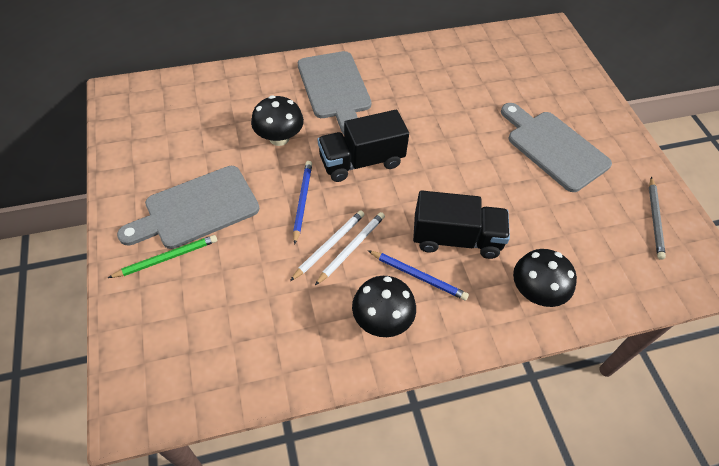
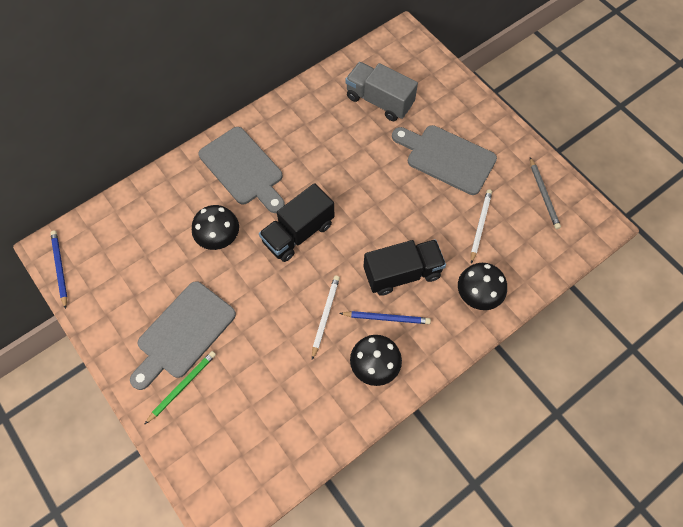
camera: 20 degrees left, 10 degrees up
white pencil [290,210,365,281] -> white pencil moved to [471,190,492,264]
blue pencil [293,161,312,245] -> blue pencil moved to [50,231,67,309]
none -> grey truck [345,62,418,121]

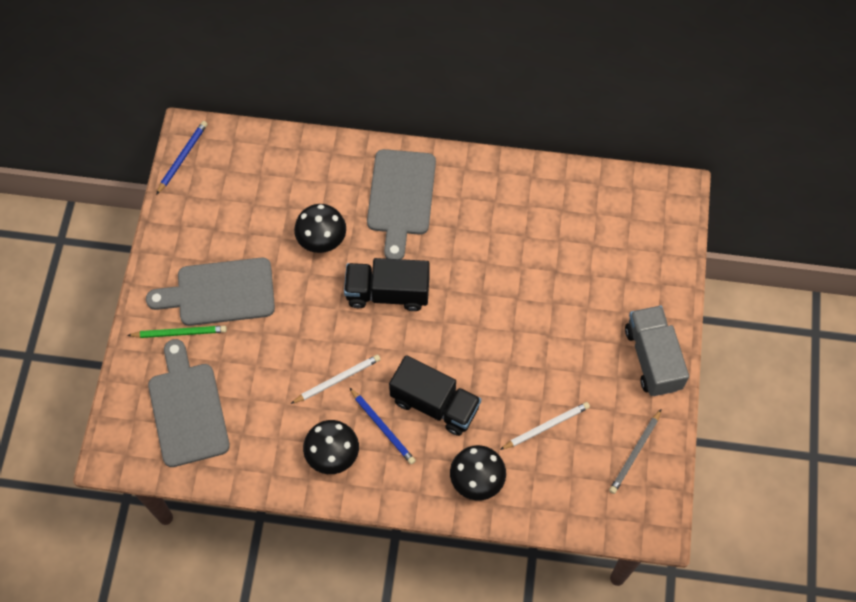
camera: 45 degrees right, 0 degrees up
grey truck [345,62,418,121] -> grey truck moved to [625,305,689,396]
grey cutting board [392,125,497,195] -> grey cutting board moved to [148,339,230,467]

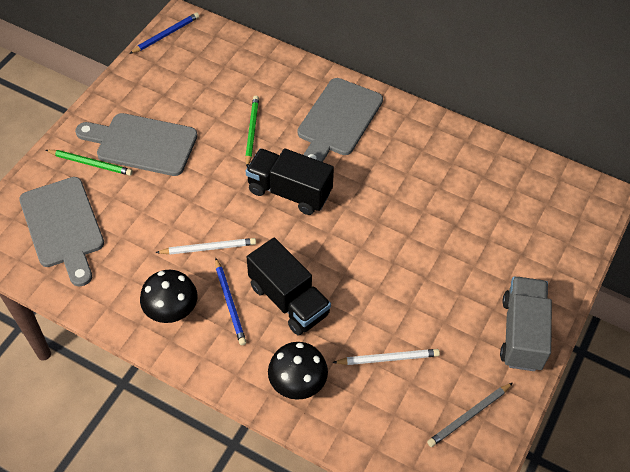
camera: 20 degrees right, 10 degrees down
grey cutting board [148,339,230,467] -> grey cutting board turned 150 degrees clockwise [19,177,104,287]
black mushroom [294,204,346,253] -> green pencil [245,96,259,167]

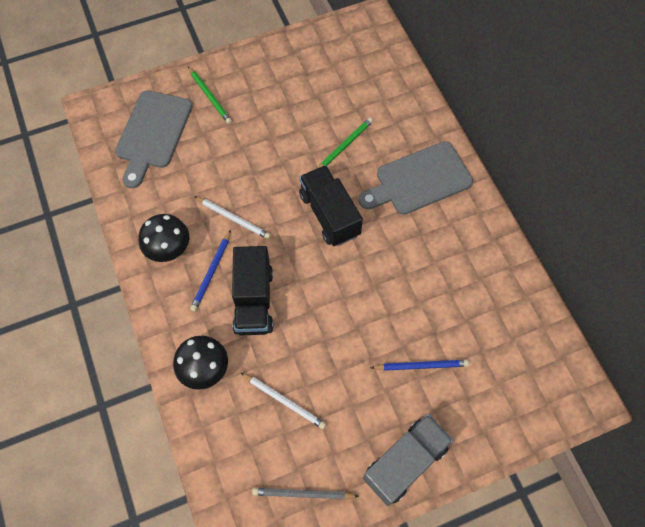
camera: 40 degrees right, 10 degrees up
grey cutting board [75,113,198,176] -> none
blue pencil [129,12,199,54] -> blue pencil moved to [370,360,470,371]

